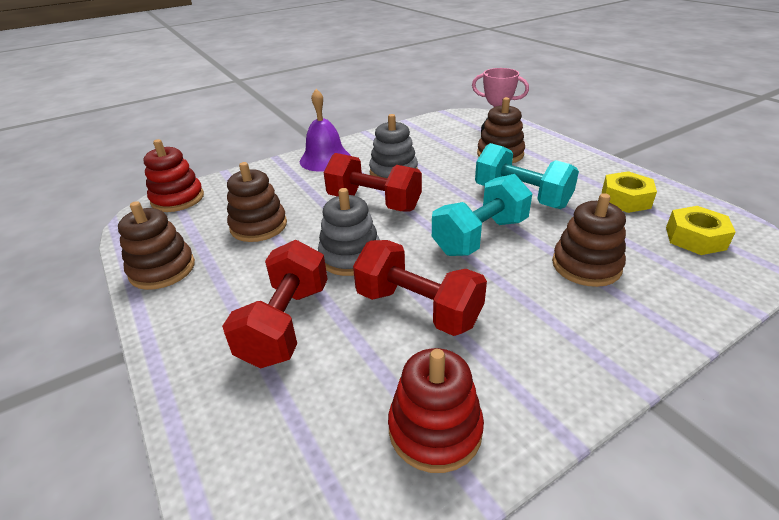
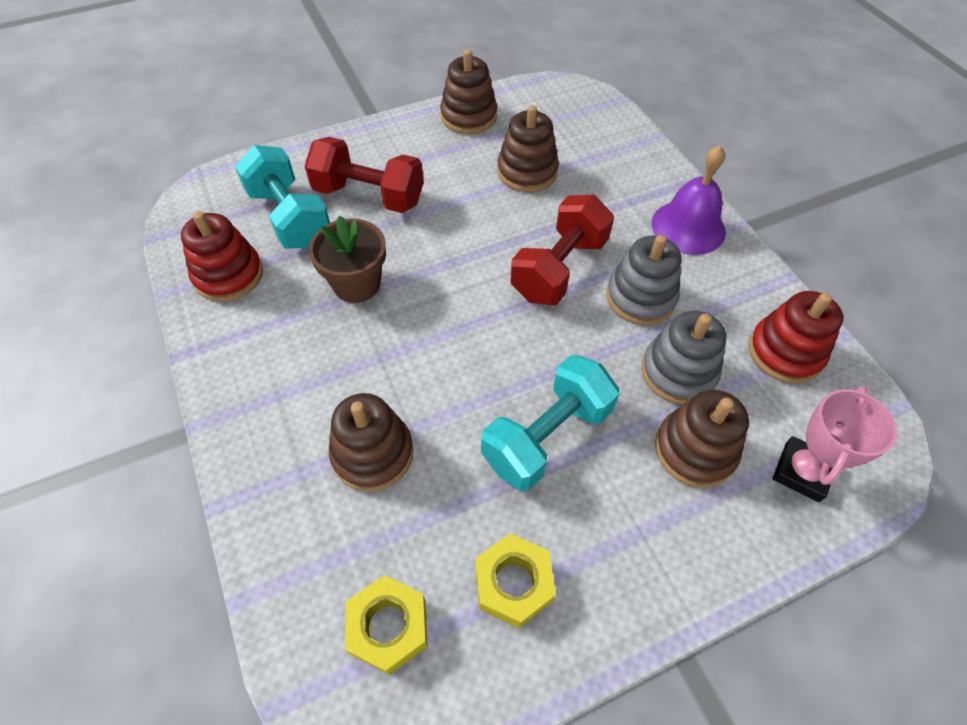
camera: 95 degrees right, 20 degrees up
red stacking toy [144,139,204,212] -> red stacking toy moved to [748,291,843,383]
grey stacking toy [318,188,380,276] -> grey stacking toy moved to [641,311,726,404]
red dumbbell [353,240,487,336] -> brown flower pot [309,216,386,303]
turquoise dumbbell [432,174,532,256] -> turquoise dumbbell moved to [235,145,330,248]

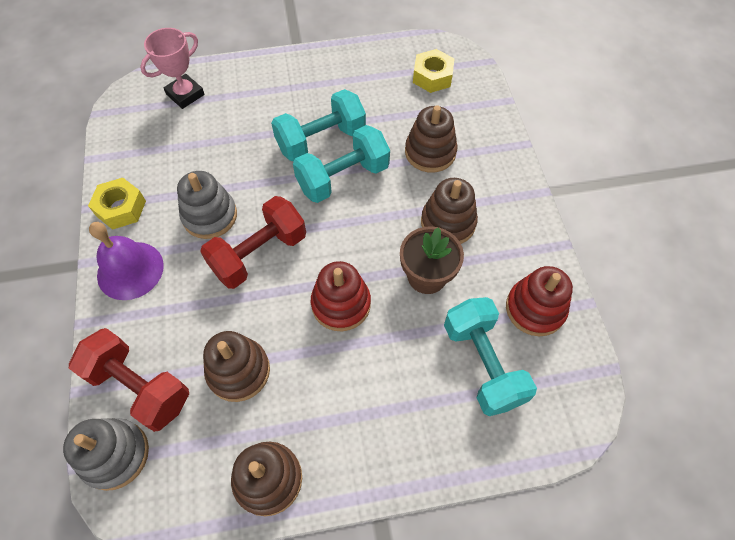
camera: 165 degrees left, 5 degrees up
red dumbbell [305,137,424,213] -> red dumbbell moved to [69,328,189,432]
yellow nut [475,533,556,628] -> yellow nut moved to [88,178,146,230]
grey stacking toy [641,311,726,404] -> grey stacking toy moved to [63,418,149,491]
brown stacking toy [655,390,749,487] -> brown stacking toy moved to [421,178,478,244]
red stacking toy [748,291,843,383] -> red stacking toy moved to [311,261,371,331]
none -> turquoise dumbbell [293,125,390,203]

